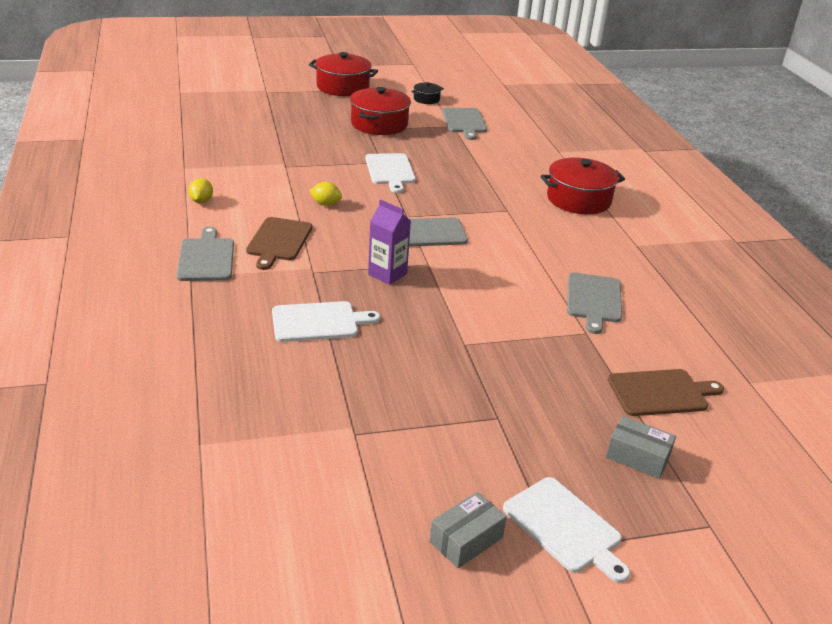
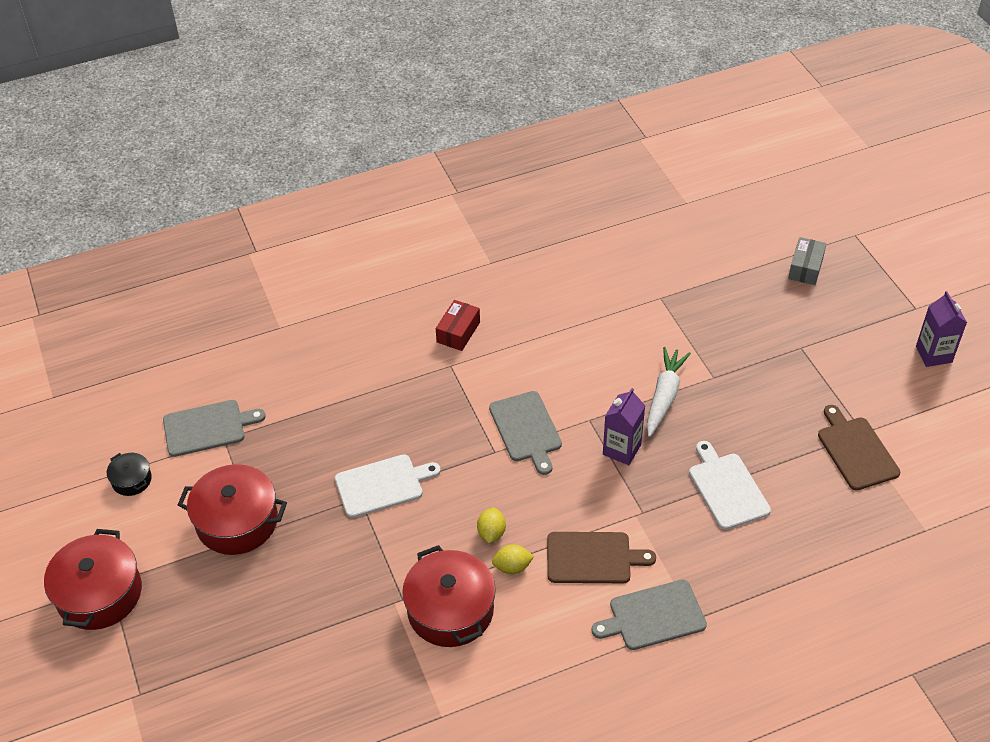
camera: 95 degrees left, 15 degrees up
yellow lemon [188,178,213,203] -> yellow lemon moved to [492,544,534,574]
grey box [430,492,507,568] -> purple carton [916,291,967,367]
white cutting board [503,477,630,583] -> none
red pot [541,158,625,214] -> red pot moved to [402,545,496,647]
grey cutting board [567,272,622,334] -> none
brown cutting board [608,369,724,416] -> brown cutting board moved to [818,405,900,490]
none -> red box [436,300,480,351]
none -> white carrot [647,347,691,437]

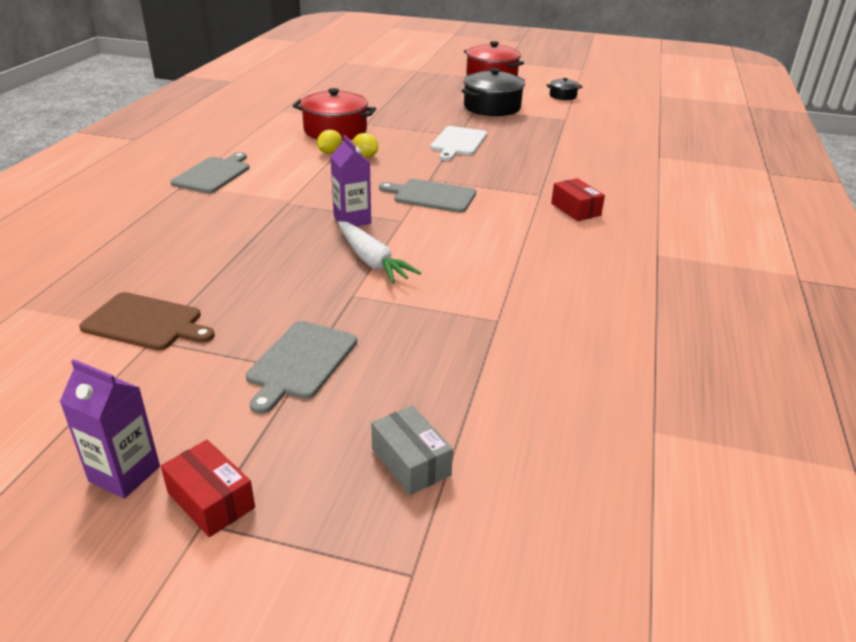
camera: 125 degrees right, 15 degrees down
grey cutting board [163,400,266,457] -> grey cutting board moved to [246,321,357,414]
red pot [178,464,287,555] -> black pot [462,68,525,116]
brown cutting board [547,532,656,583] -> none
white cutting board [689,441,771,530] -> none
none -> red box [161,440,255,537]

